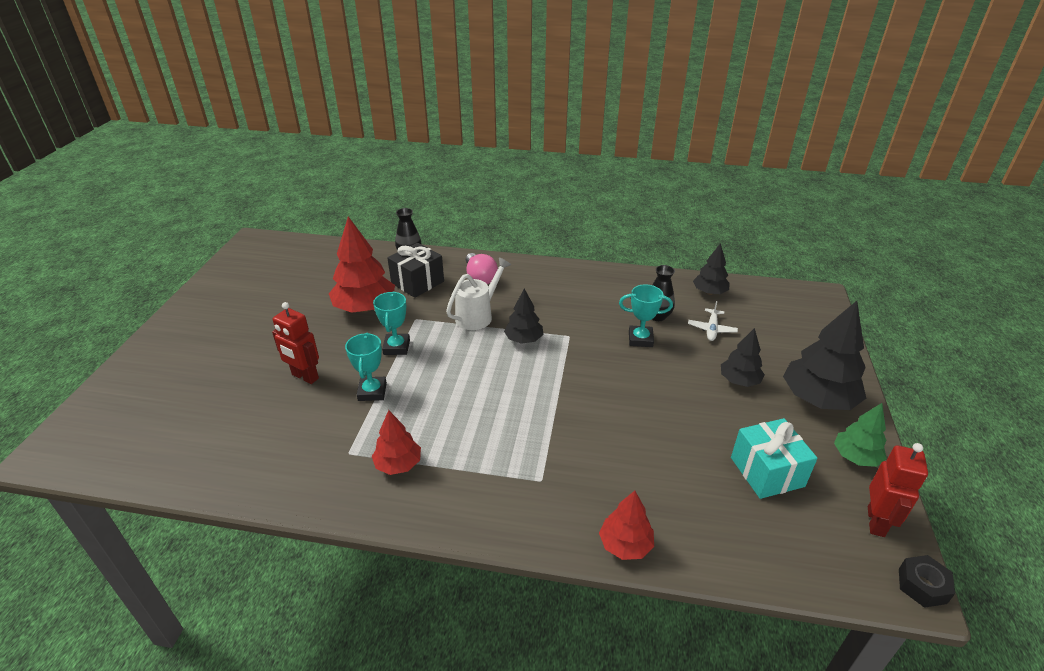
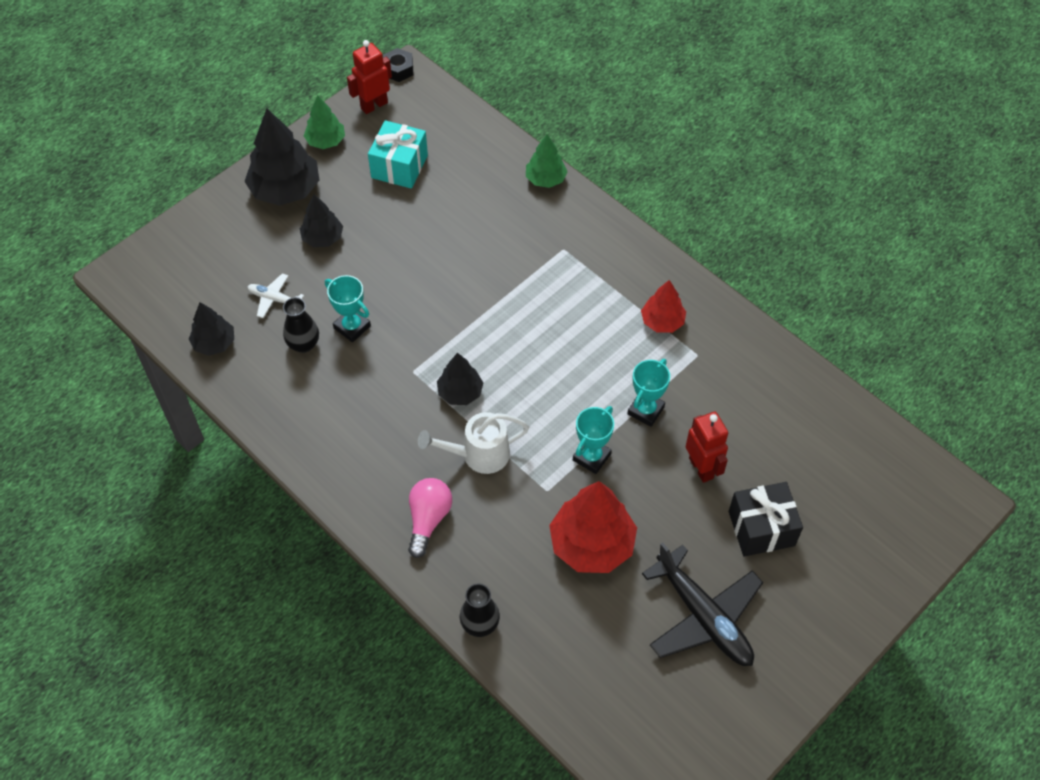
camera: 145 degrees left, 20 degrees up
black gift [387,243,444,298] -> black gift moved to [729,482,803,557]
red tree [599,491,654,560] -> green tree [526,134,568,188]
white plane [688,301,738,341] -> white plane turned 120 degrees counterclockwise [248,273,304,318]
none -> black plane [642,543,763,666]

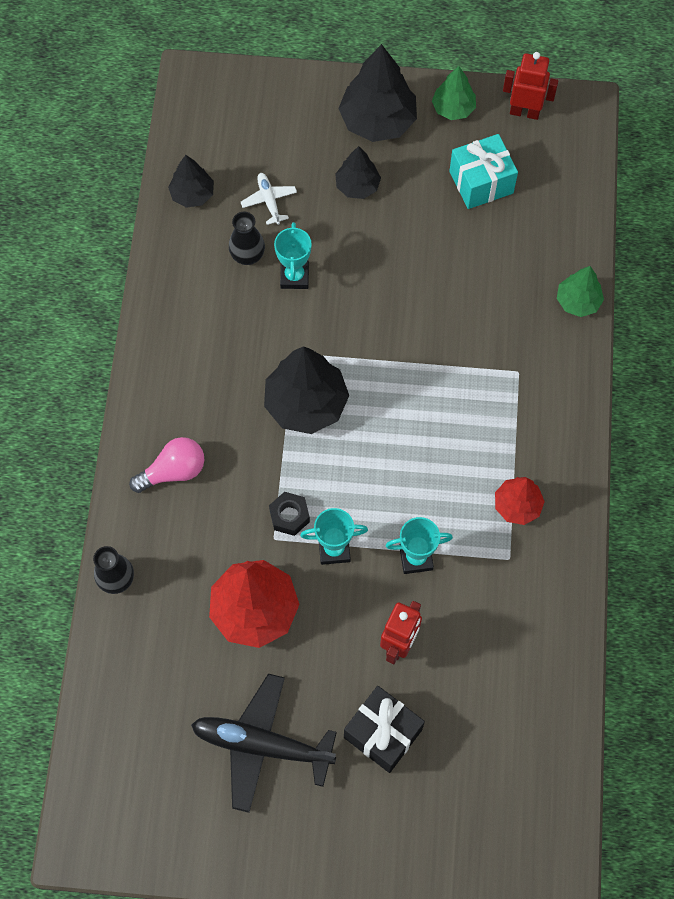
camera: 50 degrees right, 10 degrees up
black nut [383,48,413,82] -> black nut moved to [269,492,310,536]
white watering can [418,412,529,474] -> none
black tree [437,353,483,405] -> black tree [264,346,349,434], size x1.75
black plane [642,543,763,666] -> black plane turned 90 degrees clockwise [191,674,337,813]

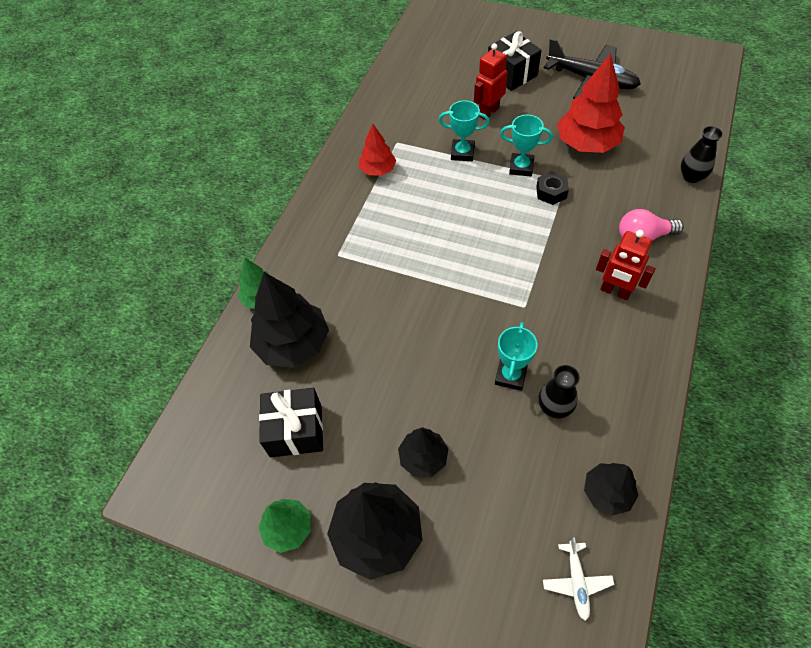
camera: 160 degrees left, 10 degrees down
white plane [241,173,297,225] -> white plane moved to [543,537,614,621]
black tree [264,346,349,434] -> black tree moved to [250,272,329,368]
turquoise gift [449,134,518,209] -> black gift [259,388,323,457]
red robot [503,52,558,120] -> red robot moved to [596,230,655,300]

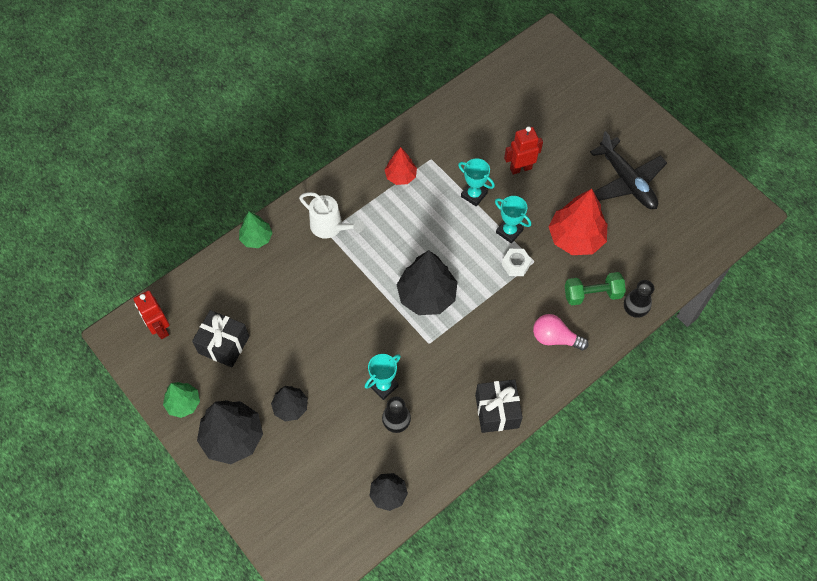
camera: 25 degrees right, 5 degrees up
black tree [250,272,329,368] -> black tree moved to [397,250,457,315]
black gift [488,31,542,91] -> black gift moved to [475,379,523,433]
black nut [536,171,569,205] -> white nut [502,249,532,276]
white plane [543,537,614,621] -> none
red robot [596,230,655,300] -> red robot moved to [134,290,170,339]
none -> white watering can [299,192,364,239]
none -> green dumbbell [565,272,626,305]

